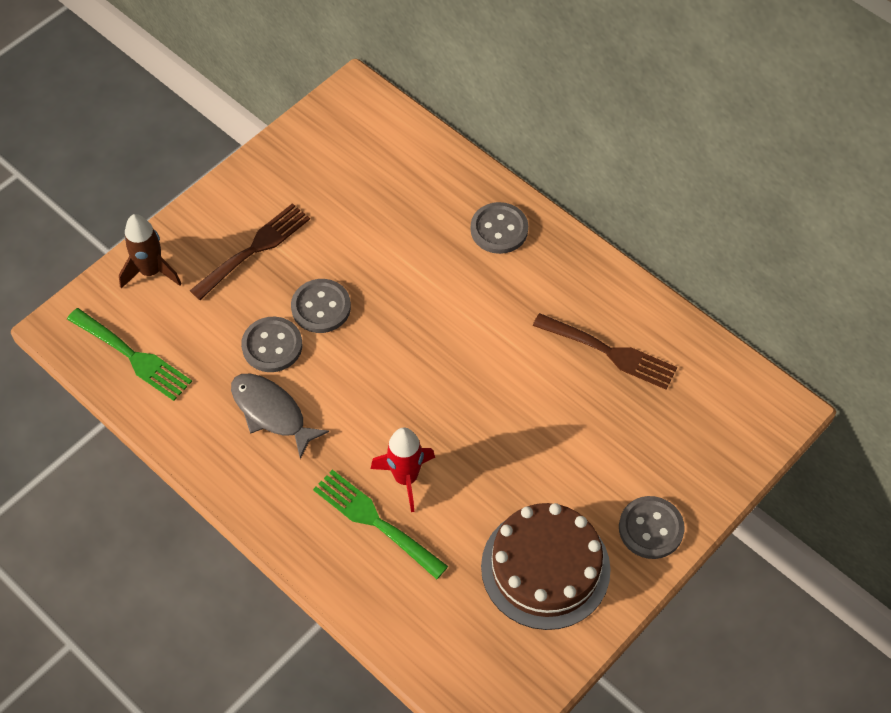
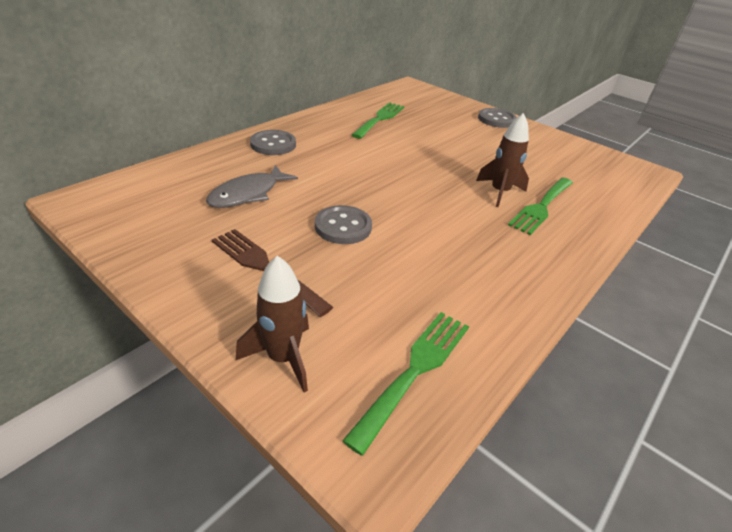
camera: 95 degrees left, 20 degrees down
grey fish [231,374,329,459] -> grey fish moved to [206,165,298,208]
grey button [241,317,302,372] -> none
red rocket [371,427,435,512] -> brown rocket [476,113,529,207]
brown cake [481,503,611,630] -> none
brown fork [533,313,677,390] -> green fork [352,102,405,139]

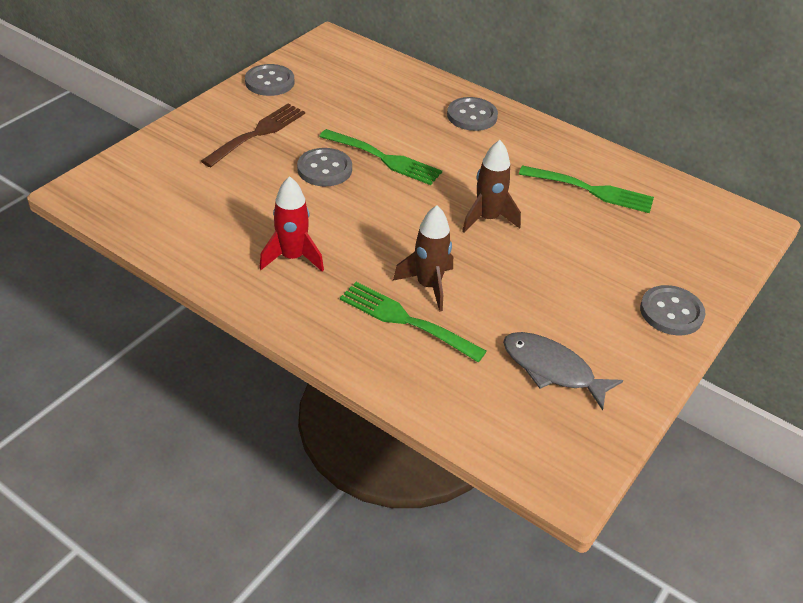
camera: 85 degrees right, 5 degrees up
grey fish [206,165,298,208] -> grey fish moved to [503,332,623,410]
brown rocket [236,256,309,393] -> brown rocket moved to [462,140,521,233]
green fork [342,312,469,456] -> green fork moved to [319,129,442,185]
none -> grey button [245,64,294,96]
none -> red rocket [259,176,324,272]

